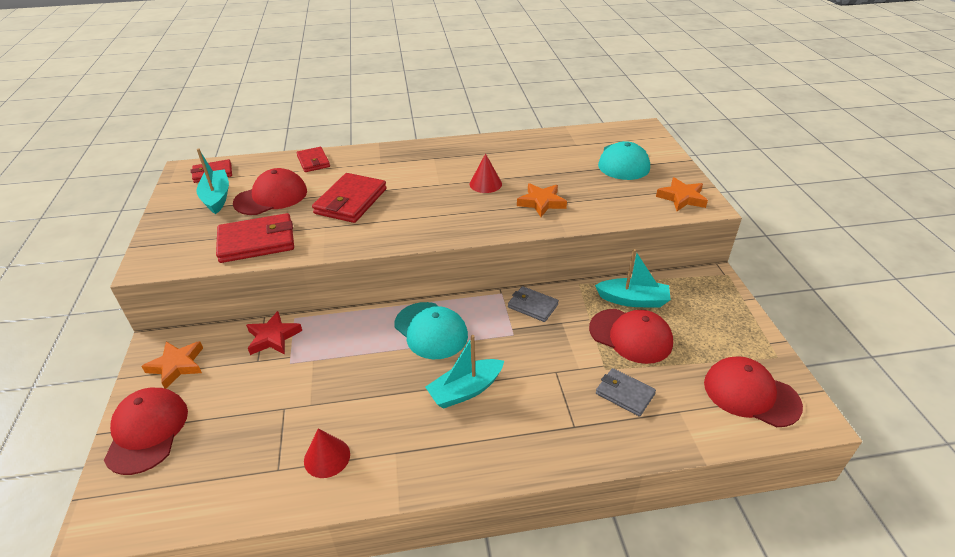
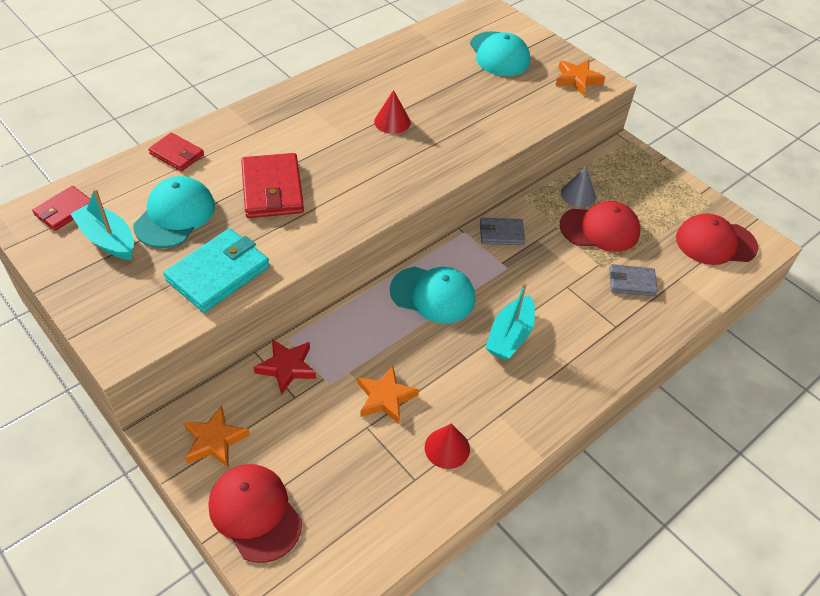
camera: 35 degrees left, 10 degrees up
red wallet [216,213,294,263] -> turquoise wallet [163,228,270,313]
red cap [233,168,307,215] -> turquoise cap [133,176,215,248]
orange star [517,183,567,217] -> orange star moved to [357,366,419,424]
turquoise boat [595,249,671,307] -> grey cone [561,167,596,207]

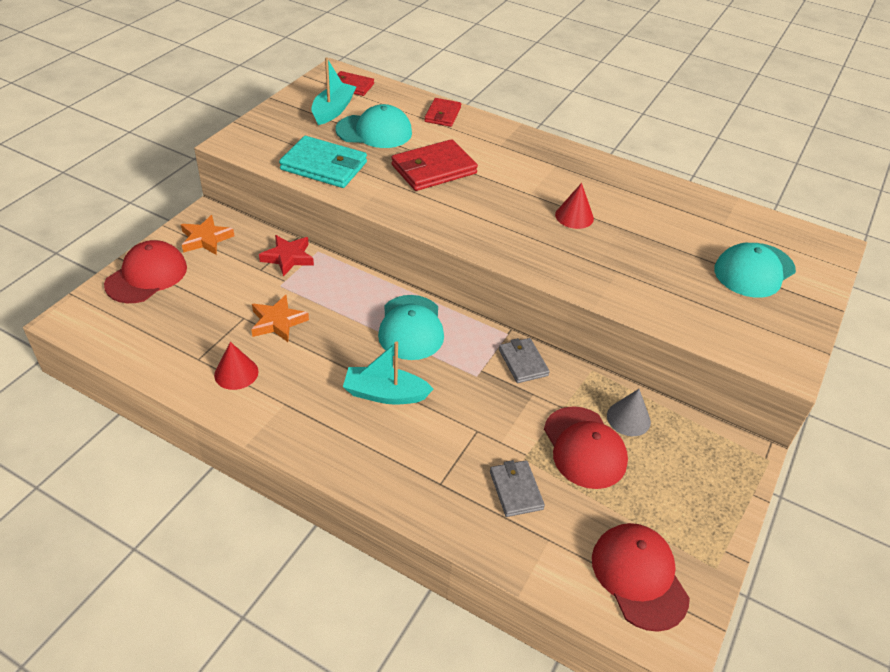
camera: 70 degrees right, 5 degrees down
orange star [555,60,605,96] -> none

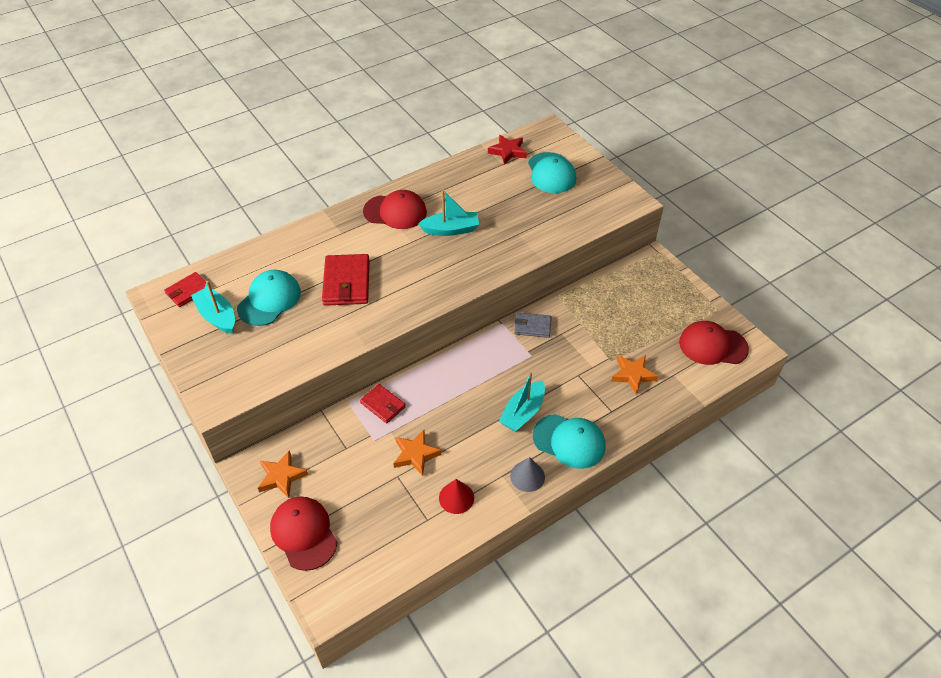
camera: 60 degrees left, 5 degrees up
red star [259,235,314,277] -> red star moved to [488,135,527,165]
turquoise wallet [279,136,367,188] -> none
turquoise cap [378,295,444,360] -> turquoise cap moved to [533,414,606,469]
red wallet [424,98,461,127] -> red wallet moved to [360,384,406,423]
grey wallet [490,460,545,517] -> orange star [611,355,659,395]
red cap [544,406,628,489] -> red cap moved to [363,190,427,229]
red cone [555,183,594,229] -> turquoise boat [418,190,479,236]
grey cone [607,389,651,436] -> grey cone moved to [510,457,545,492]

